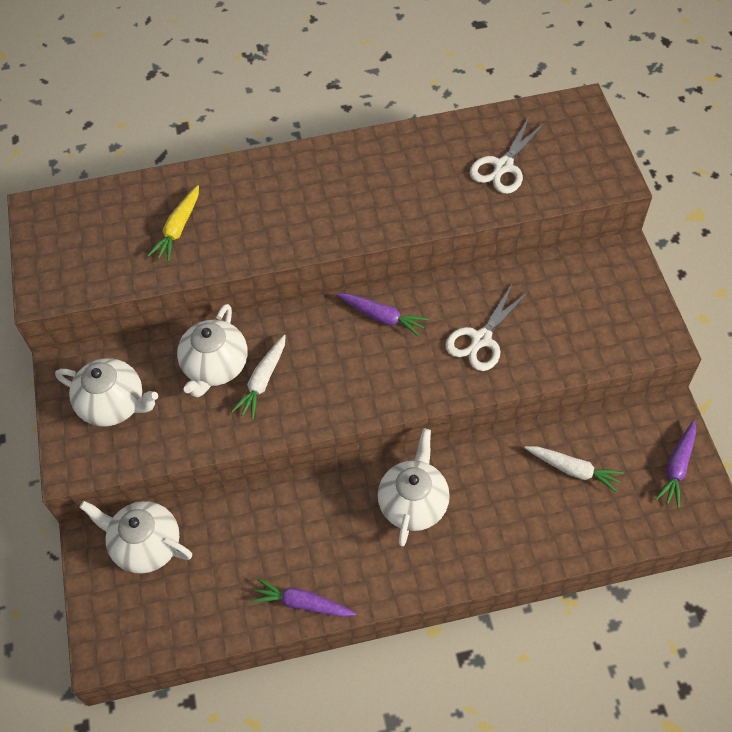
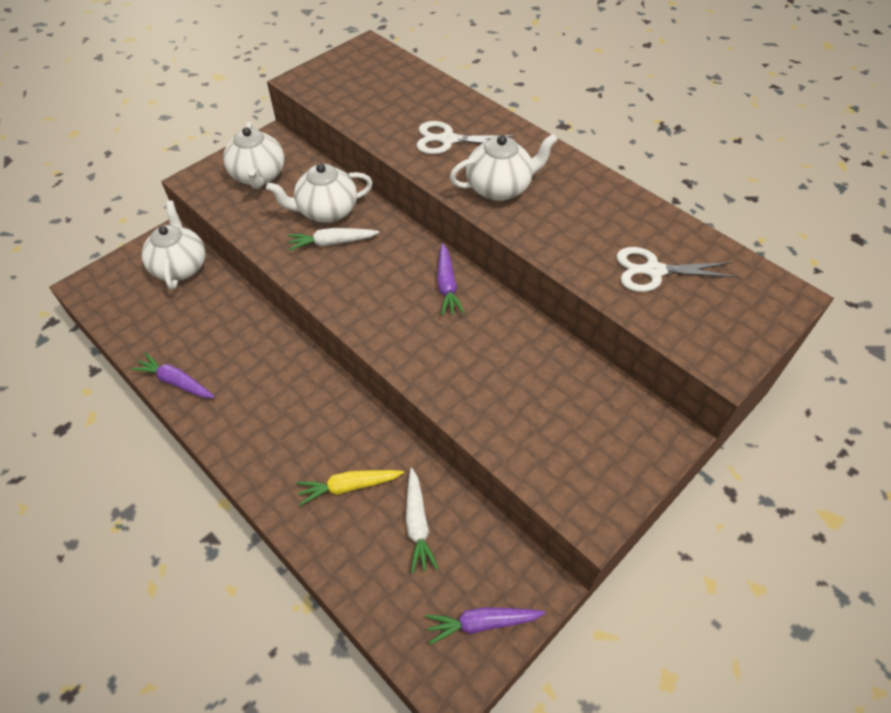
camera: 55 degrees right, 5 degrees down
yellow carrot [147,185,199,262] -> yellow carrot moved to [297,470,404,506]
purple carrot [251,578,357,617] -> purple carrot turned 45 degrees counterclockwise [131,353,215,398]
white teapot [378,429,450,547] -> white teapot moved to [450,133,558,201]
white scissors [445,283,528,371] -> white scissors moved to [416,121,516,154]

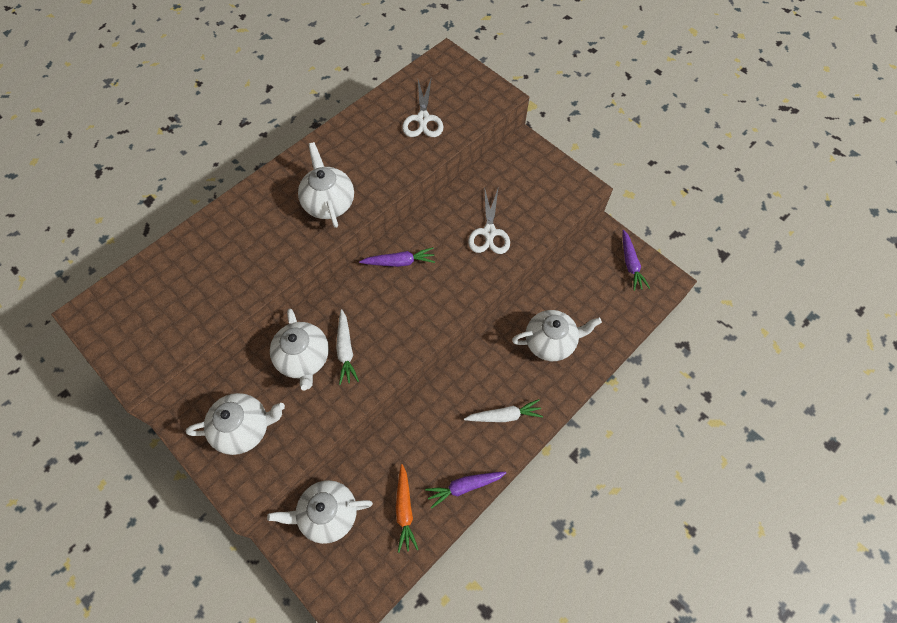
camera: 90 degrees left, 10 degrees up
purple carrot [131,353,215,398] -> purple carrot turned 45 degrees clockwise [425,472,506,509]
yellow carrot [297,470,404,506] -> white teapot [512,310,602,361]
white carrot [406,468,439,574] -> white carrot moved to [464,399,543,422]
white scissors [416,121,516,154] -> white scissors moved to [468,186,510,254]
none -> orange carrot [396,464,419,553]

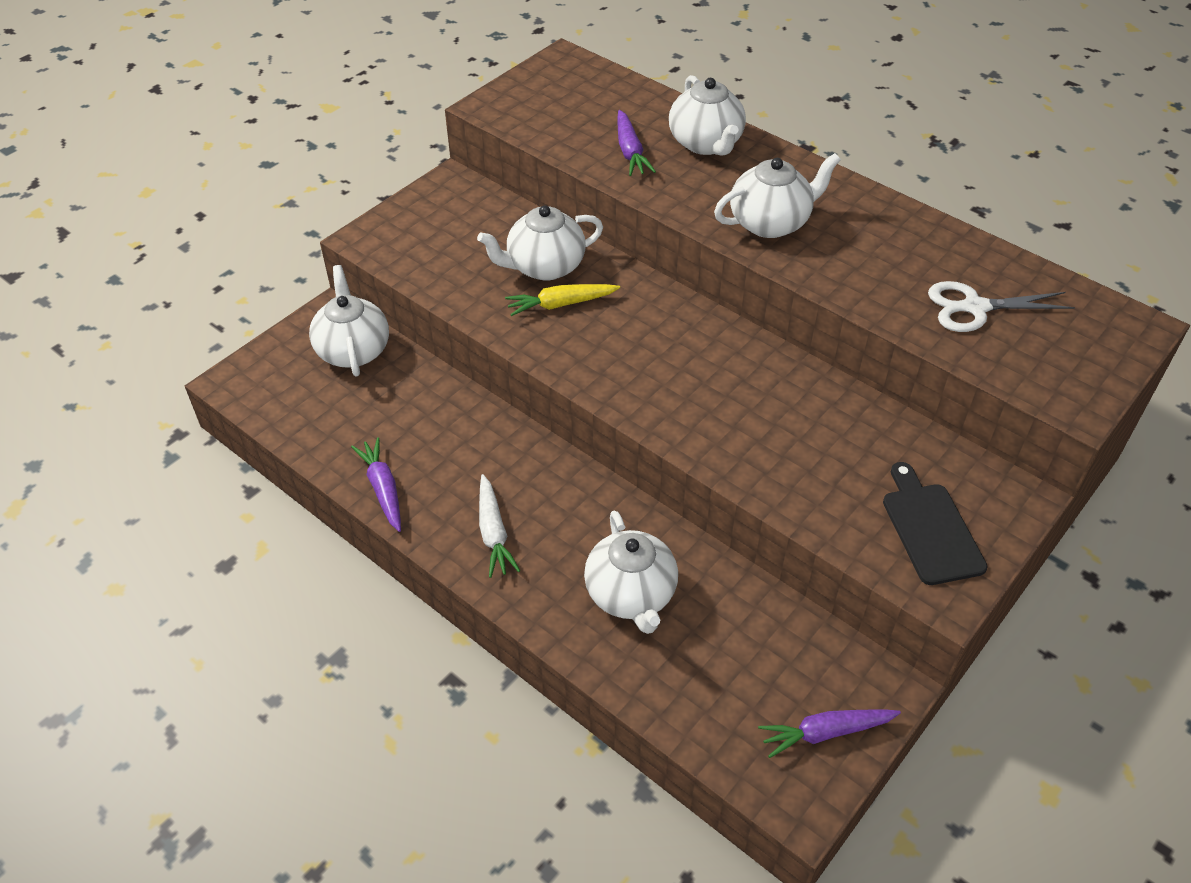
camera: 85 degrees right, 15 degrees down
white teapot [186,393,285,455] -> white teapot moved to [669,75,746,155]
white carrot [336,309,359,385] -> yellow carrot [505,284,620,316]
purple carrot [359,247,435,267] -> purple carrot moved to [617,110,656,176]
orange carrot [396,464,419,553] -> none
white scissors [468,186,510,254] -> none
none -> black cutting board [883,462,988,585]

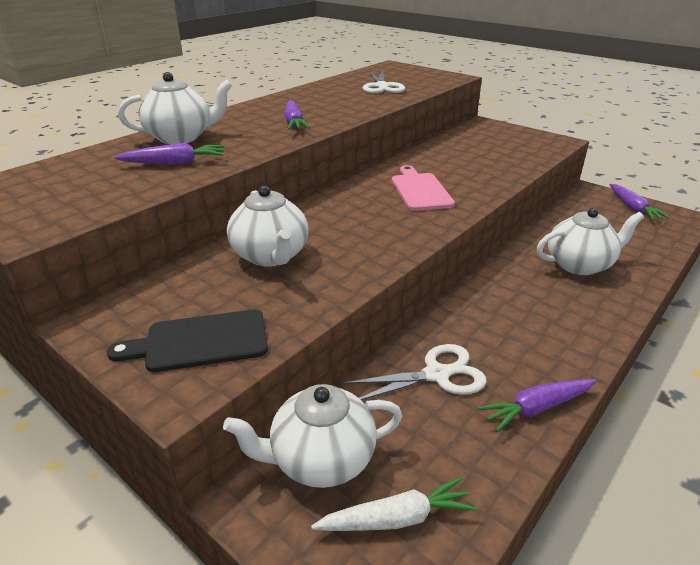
camera: 90 degrees left, 15 degrees down
white carrot [479,474,520,578] -> white carrot moved to [311,477,477,531]
yellow carrot [505,284,620,316] -> none
white teapot [714,153,841,238] -> purple carrot [284,100,310,130]
black cutting board [883,462,988,585] -> black cutting board moved to [107,309,268,372]
none -> white scissors [342,344,487,400]
none -> pink cutting board [392,165,455,211]

